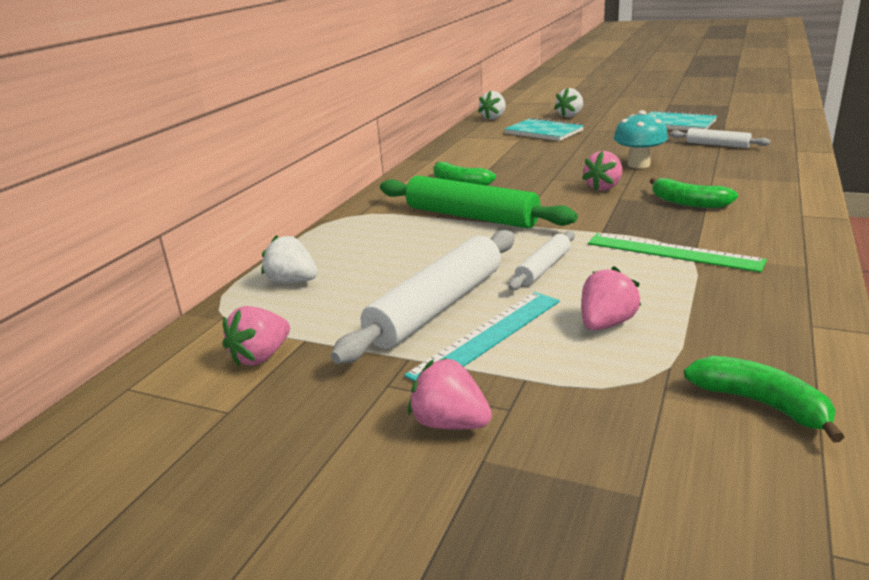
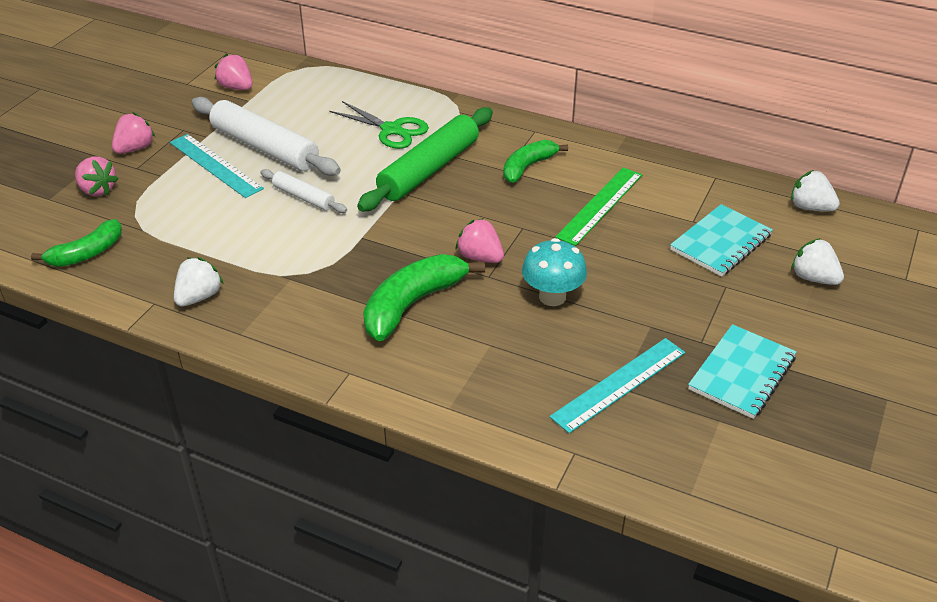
camera: 90 degrees right, 15 degrees up
white strawberry [262,235,318,283] -> white strawberry moved to [174,257,224,307]
pink strawberry [581,266,641,330] -> pink strawberry moved to [75,156,118,196]
green ruler [588,233,767,273] -> green ruler moved to [555,168,642,246]
green banana [650,178,738,208] -> green banana [363,254,485,341], size x1.54
white rolling pin [670,128,770,148] -> turquoise ruler [550,338,685,434]
none -> green scissors [329,101,429,149]

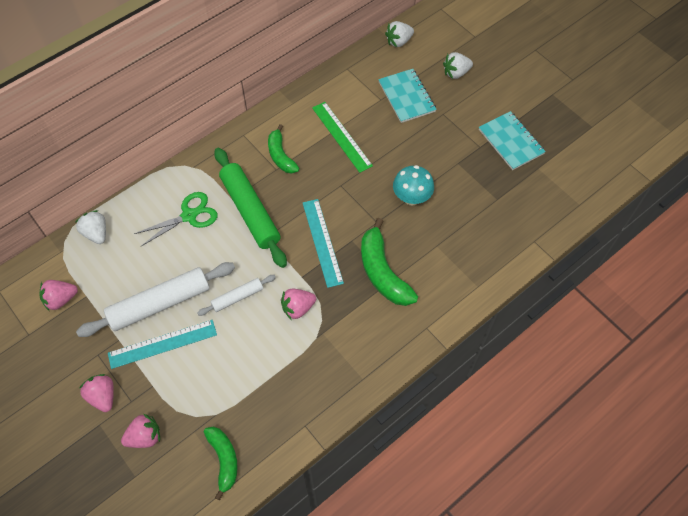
camera: 65 degrees left, 20 degrees up
white strawberry [174,257,224,307] -> white strawberry moved to [75,210,106,244]
pink strawberry [455,218,504,263] -> pink strawberry moved to [281,289,316,320]
turquoise ruler [550,338,685,434] -> turquoise ruler moved to [303,199,344,288]

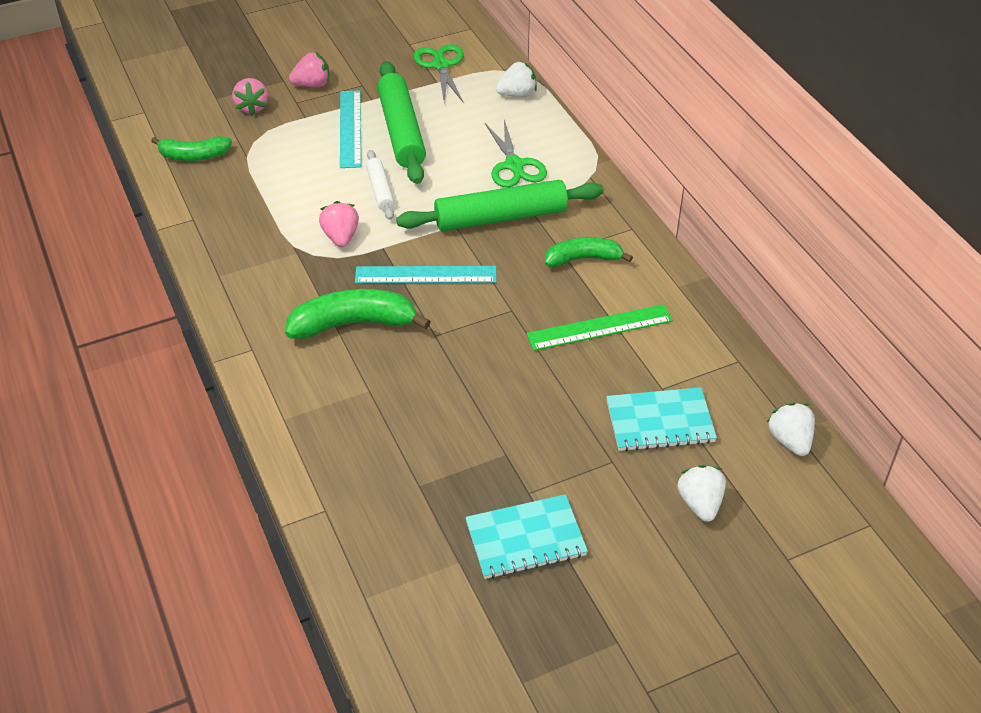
camera: 105 degrees right, 15 degrees down
pink strawberry [40,280,78,311] -> green scissors [413,44,464,102]
white rolling pin [76,262,235,337] -> green rolling pin [377,61,426,184]
turquoise mushroom [393,165,434,206] -> none

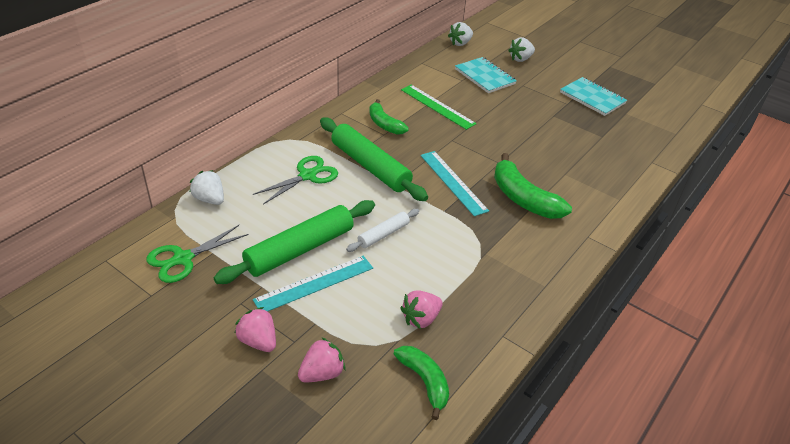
camera: 120 degrees left, 5 degrees down
pink strawberry [319,201,359,247] -> pink strawberry moved to [400,290,443,329]

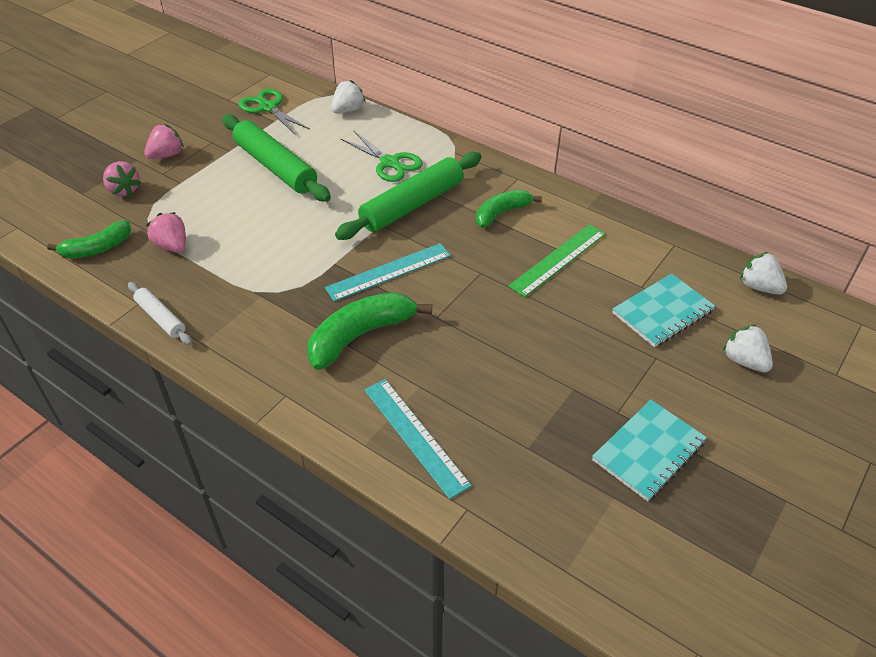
camera: 90 degrees right, 5 degrees up
turquoise ruler [253,256,373,312] -> turquoise ruler moved to [364,379,472,499]
white rolling pin [346,209,419,252] -> white rolling pin moved to [128,282,192,345]

